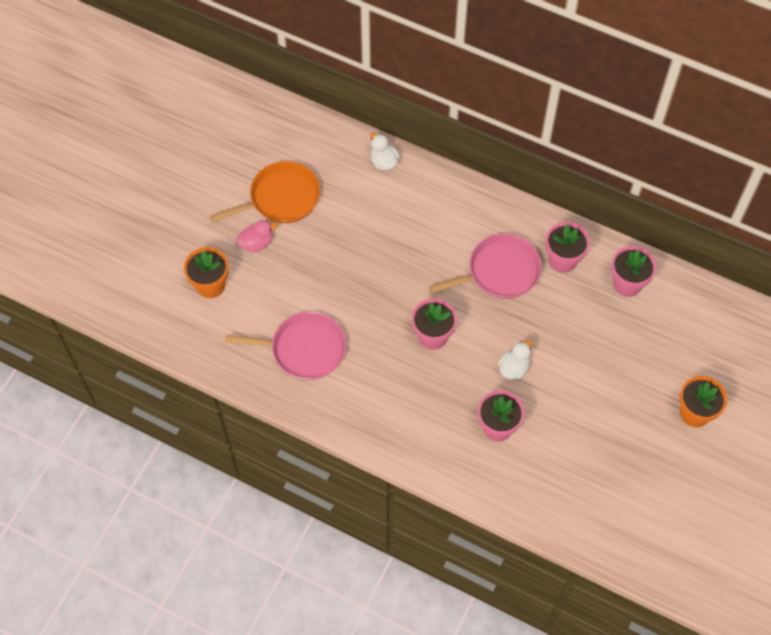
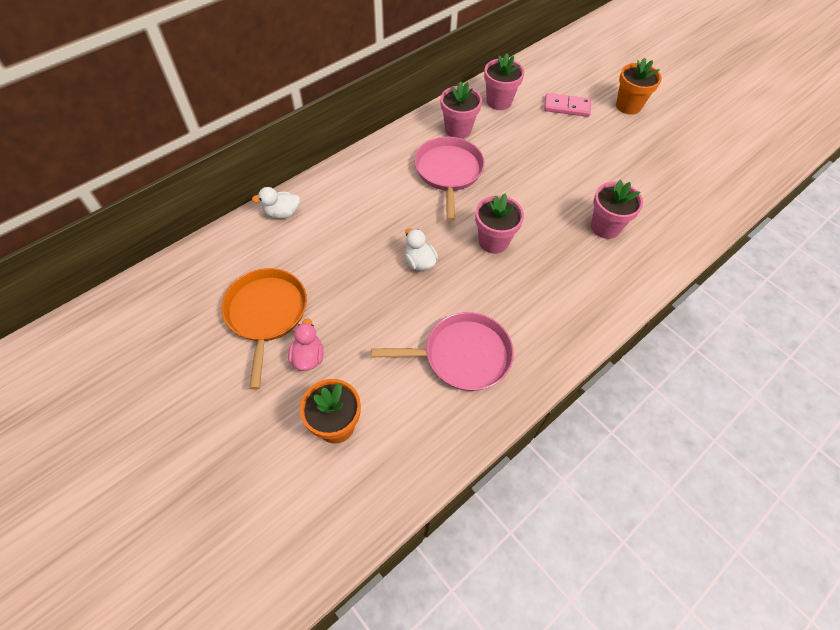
camera: 70 degrees left, 5 degrees down
pink pan [225,312,346,380] -> pink pan turned 60 degrees clockwise [371,312,514,391]
white duck [498,340,532,380] -> white duck moved to [405,228,438,271]
none -> pink domino [544,93,591,117]

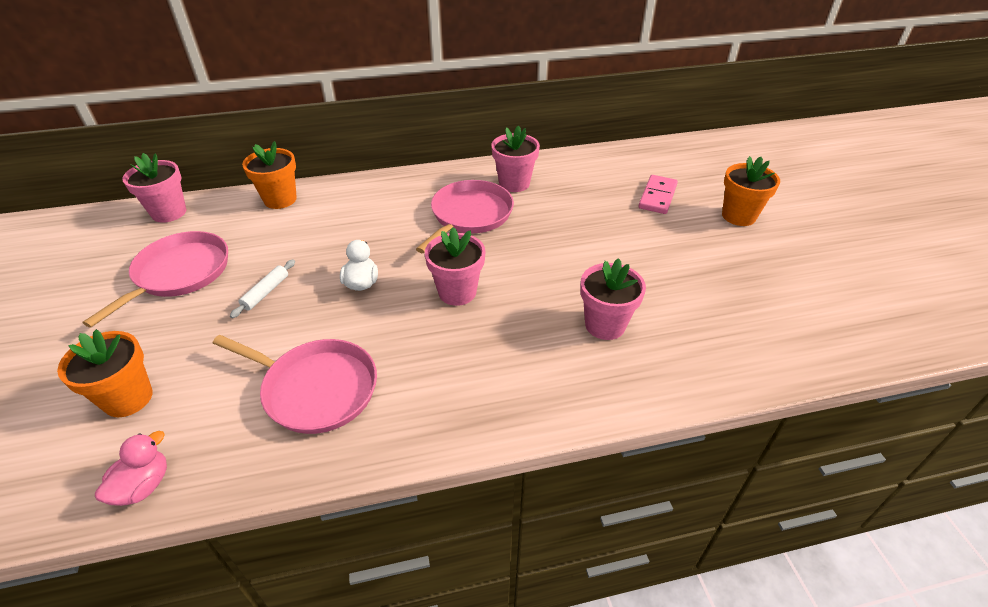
camera: 30 degrees right, 15 degrees down
orange pan [221,268,307,390] -> pink pan [83,231,228,328]
white duck [252,187,300,219] -> orange flower pot [242,141,297,209]
pink duck [288,319,324,371] -> pink duck moved to [95,431,167,506]
pink flower pot [484,53,525,110] -> pink flower pot moved to [122,153,186,223]
pink domino [544,93,591,117] -> pink domino turned 75 degrees clockwise [639,175,678,214]
none -> white rolling pin [230,260,295,318]

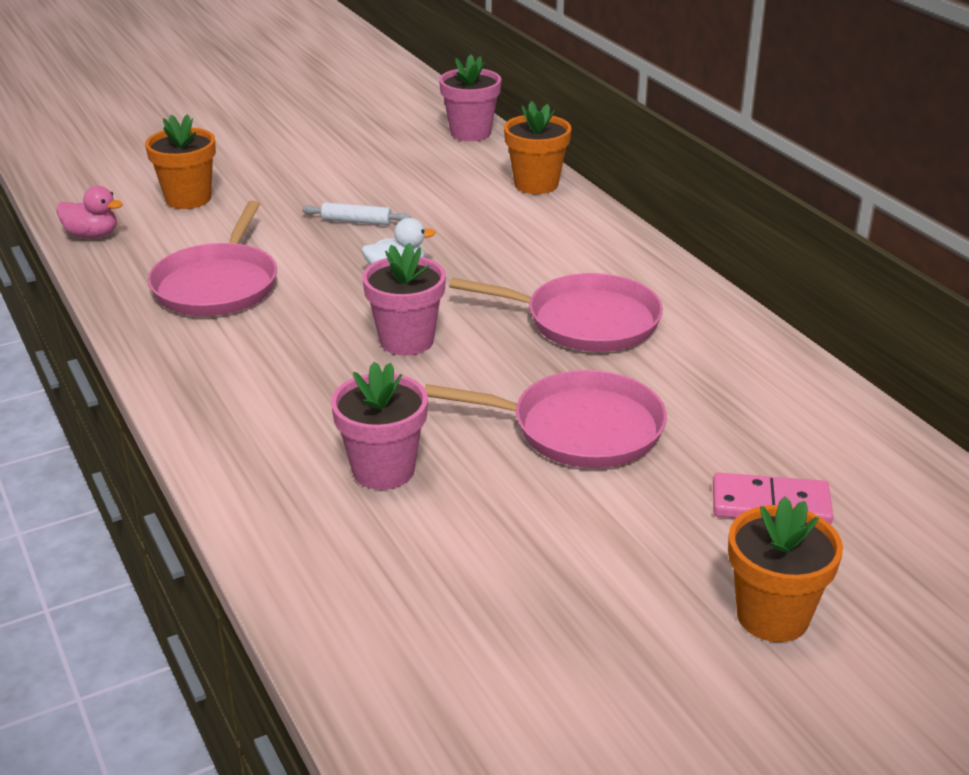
camera: 75 degrees right, 10 degrees down
pink pan [83,231,228,328] -> pink pan moved to [425,370,667,468]
pink flower pot [491,125,540,192] -> none

